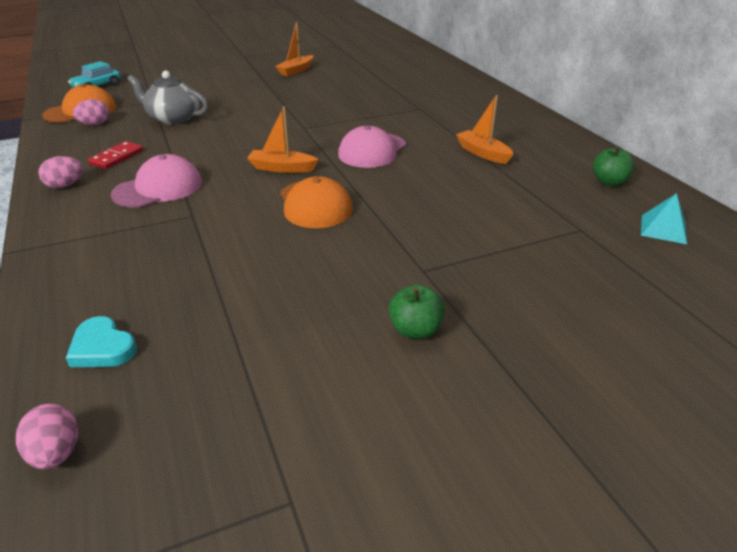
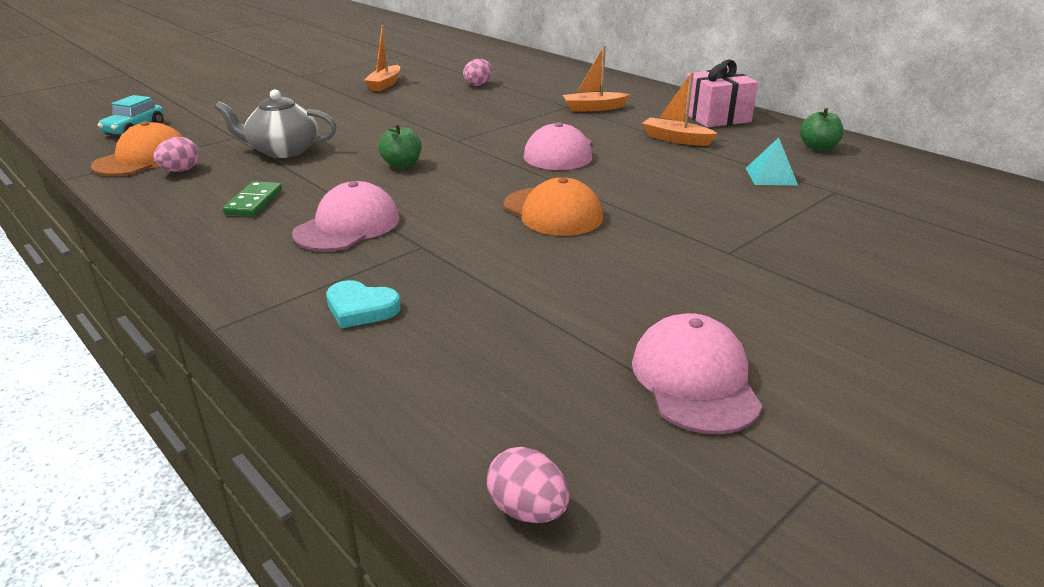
camera: 20 degrees left, 5 degrees down
pink egg [38,156,83,188] -> pink egg moved to [463,59,492,86]
turquoise heart [66,316,137,367] -> turquoise heart moved to [326,280,401,329]
red domino [88,141,143,169] -> green domino [223,181,282,216]
orange boat [247,106,319,173] -> orange boat moved to [563,45,630,112]
green apple [388,284,445,339] -> green apple moved to [378,123,422,169]
turquoise pyramid [641,193,687,244] -> turquoise pyramid moved to [745,137,798,186]
none -> pink cap [632,313,763,434]
none -> pink gift [685,59,758,128]

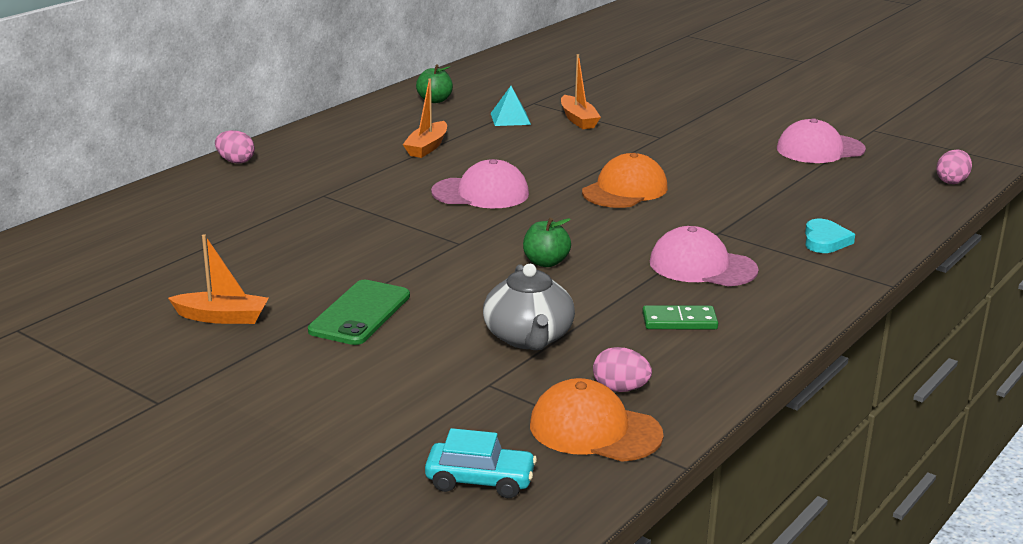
camera: 100 degrees left, 5 degrees down
pink egg [463,59,492,86] -> pink egg moved to [215,130,255,164]
orange boat [563,45,630,112] -> orange boat moved to [561,54,601,129]
pink gift [685,59,758,128] -> none
none -> green phone [308,280,410,345]

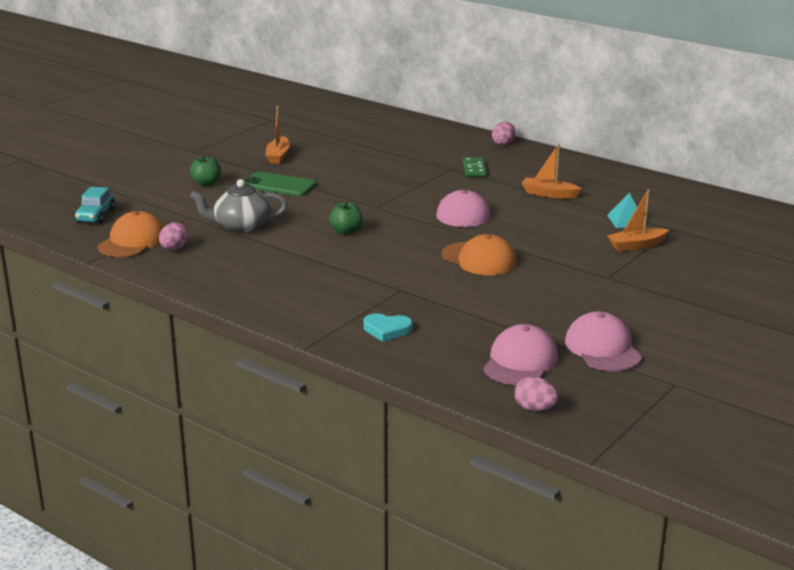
camera: 90 degrees right, 0 degrees up
green apple [416,64,453,103] -> green apple moved to [190,155,221,186]
green domino [642,305,718,329] -> green domino moved to [463,157,487,177]
pink cap [650,226,759,286] -> pink cap moved to [483,324,558,385]

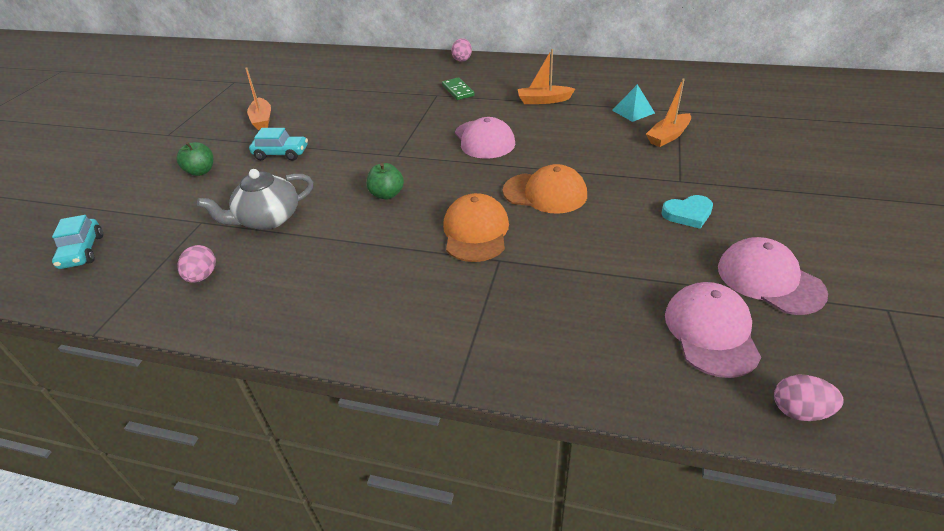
camera: 20 degrees left, 15 degrees up
orange cap [98,211,164,257] -> orange cap moved to [443,193,509,262]
green phone [244,171,316,196] -> turquoise car [249,128,308,161]
turquoise heart [363,313,412,342] -> turquoise heart moved to [661,195,713,229]

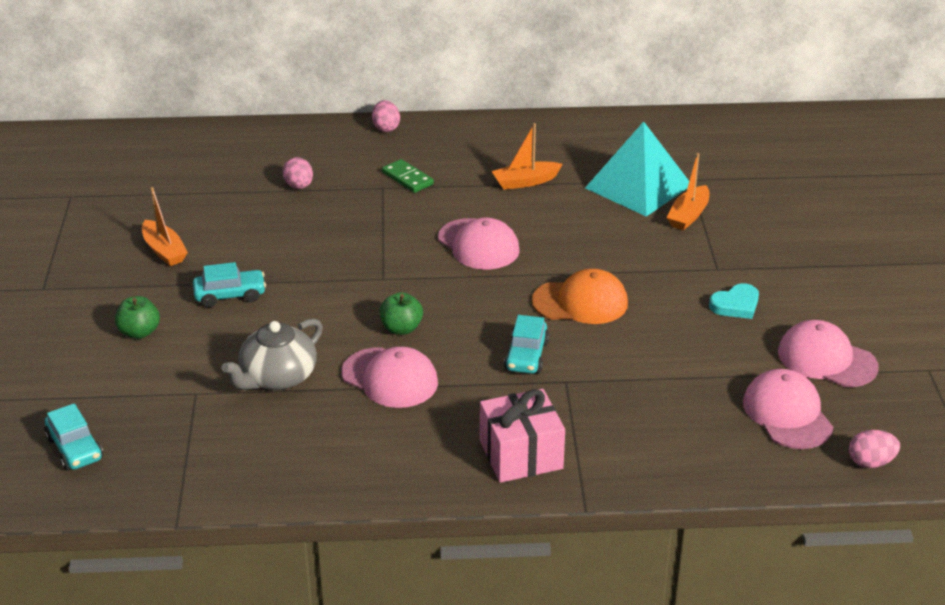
camera: 20 degrees left, 5 degrees down
pink egg [177,245,216,283] -> pink egg moved to [283,157,313,189]
orange cap [443,193,509,262] -> turquoise car [504,315,549,374]
turquoise pyramid [612,84,655,122] -> turquoise pyramid [585,122,689,217], size x2.10
none -> pink cap [341,347,438,408]
none -> pink gift [480,389,565,483]

